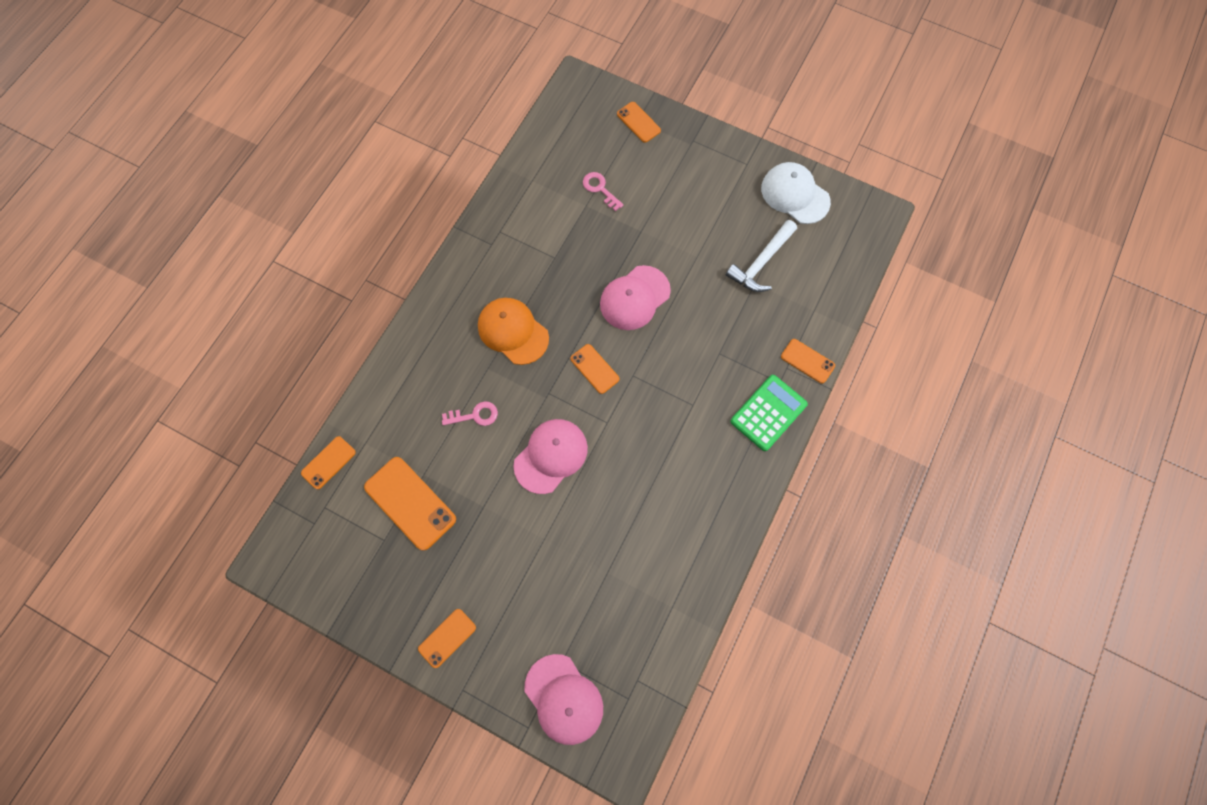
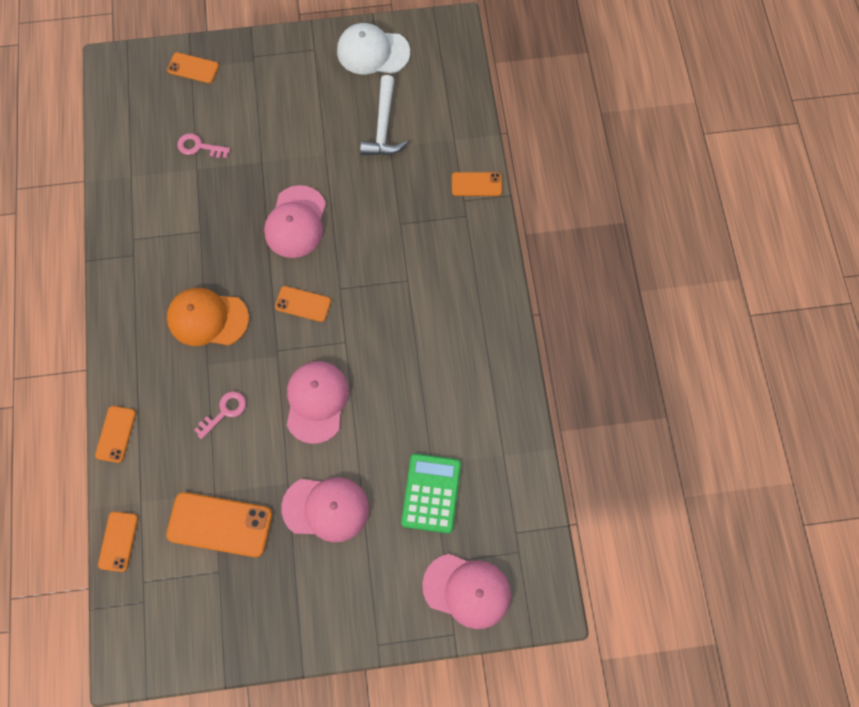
camera: 35 degrees left, 0 degrees up
orange phone [418,609,476,668] -> orange phone moved to [95,406,136,463]
green calculator [730,375,808,451] -> green calculator moved to [401,454,461,533]
none -> pink cap [281,477,369,542]

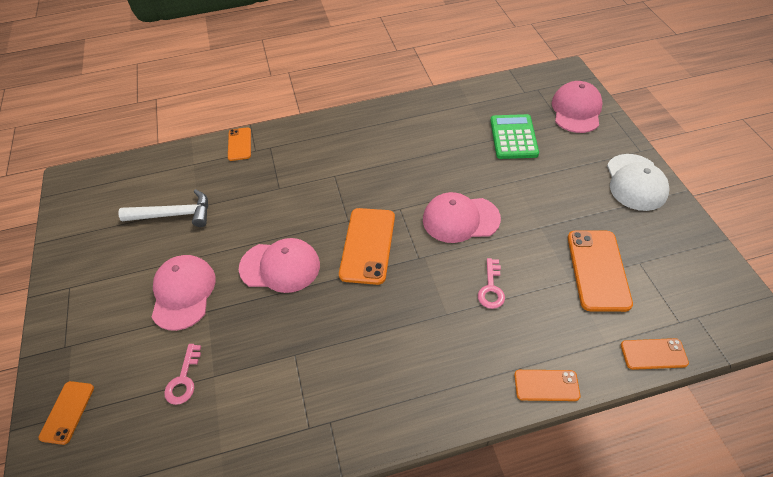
camera: 95 degrees left, 20 degrees down
orange cap [167,288,249,346] -> none
pink key [194,391,246,439] -> pink key turned 120 degrees counterclockwise [478,258,505,309]
orange phone [275,286,331,322] -> orange phone [339,208,395,285], size x1.74
pink cap [281,477,369,542] -> pink cap moved to [152,255,216,331]
white cap [337,23,410,74] -> white cap moved to [607,154,670,211]
green calculator [401,454,461,533] -> green calculator turned 90 degrees clockwise [490,114,539,159]

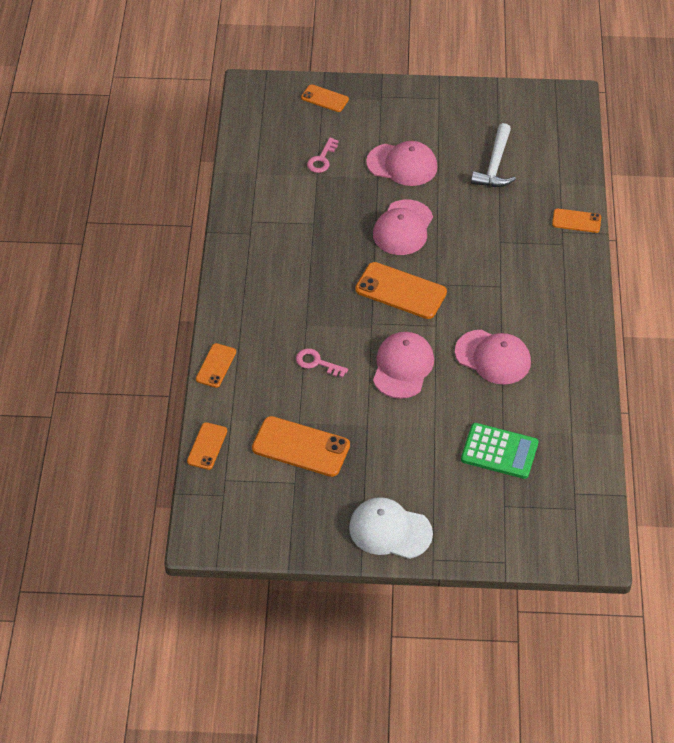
camera: 105 degrees right, 0 degrees up
pink key [164,344,201,405] -> pink key turned 90 degrees counterclockwise [307,138,339,173]
pink cap [552,81,603,133] -> pink cap moved to [455,330,531,384]

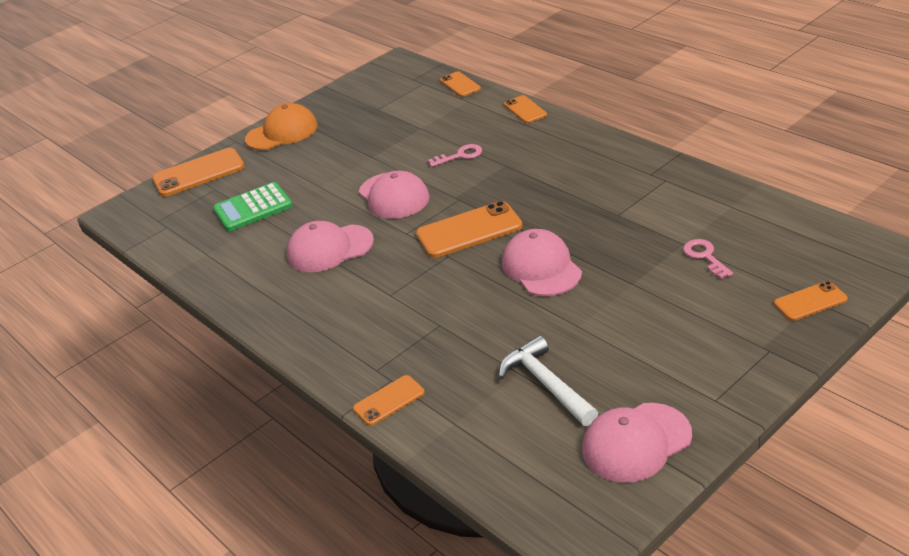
camera: 140 degrees right, 15 degrees down
orange phone [252,416,350,477] -> orange phone moved to [152,148,245,197]
white cap [349,497,433,559] -> orange cap [245,103,318,150]
pink cap [366,141,438,186] -> pink cap moved to [582,403,692,483]

